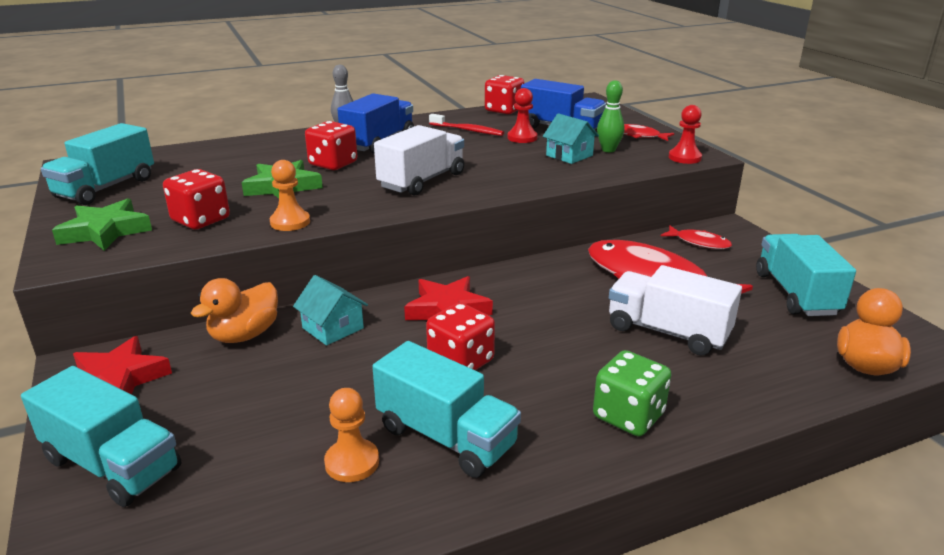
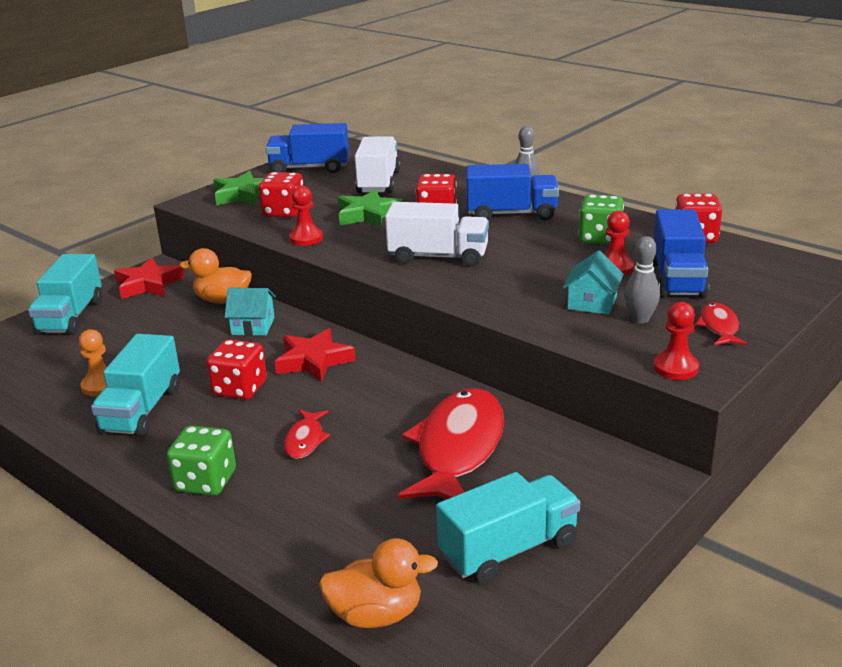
camera: 65 degrees right, 0 degrees up
turquoise truck [41,123,154,205] -> blue truck [266,123,349,173]
orange pawn [270,160,310,231] -> red pawn [289,185,323,246]
turquoise house [293,275,368,346] -> turquoise house turned 75 degrees clockwise [225,288,276,336]
red toothbrush [429,114,504,136] -> green dice [579,194,624,245]
green bowling pin [597,80,624,152] -> grey bowling pin [624,236,660,324]
white truck [609,265,742,355] -> white truck moved to [355,136,401,193]
red fish [661,226,732,249] -> red fish moved to [284,410,330,459]

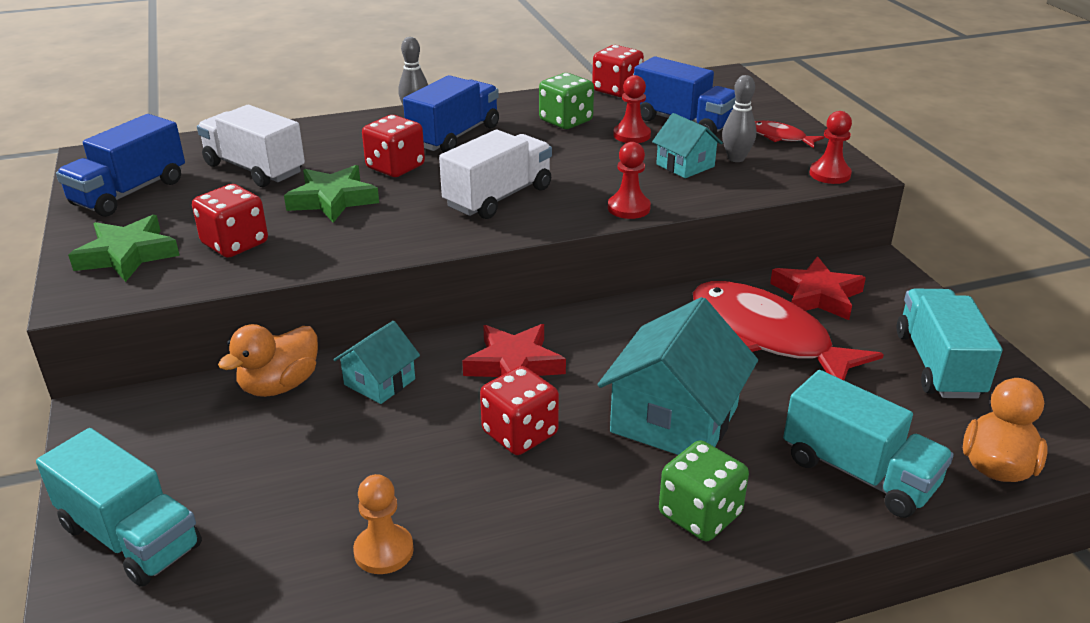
camera: 60 degrees left, 5 degrees up
turquoise truck [91,334,180,437] -> turquoise truck moved to [783,370,954,518]
red star [114,258,185,299] -> red star moved to [770,256,866,320]
red fish [284,410,330,459] -> turquoise house [598,297,758,455]
red pawn [289,185,323,246] -> red pawn moved to [608,142,651,219]

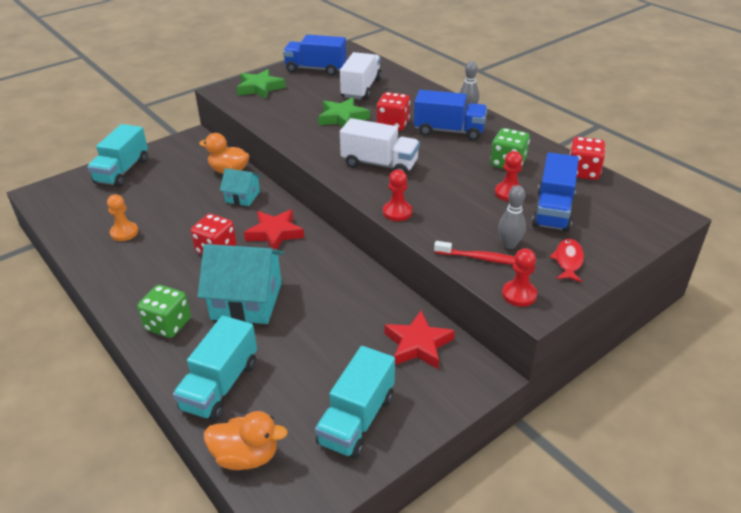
camera: 70 degrees right, 5 degrees up
red dice [192,184,268,258] -> none
turquoise house [652,113,723,178] -> none
red fish [693,281,884,380] -> none
turquoise truck [897,289,1002,399] -> turquoise truck turned 135 degrees clockwise [315,346,395,459]
none -> red toothbrush [434,241,515,265]

